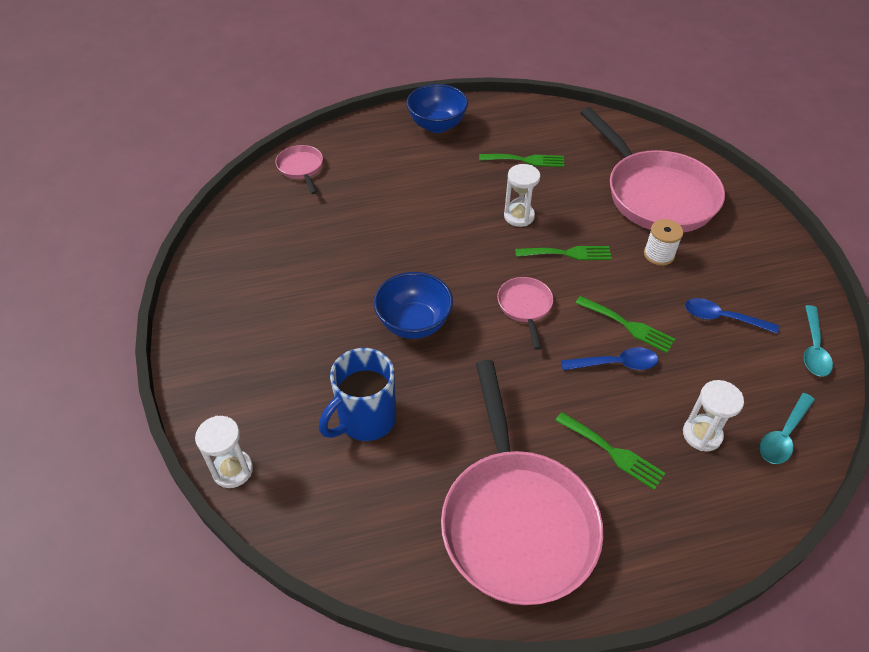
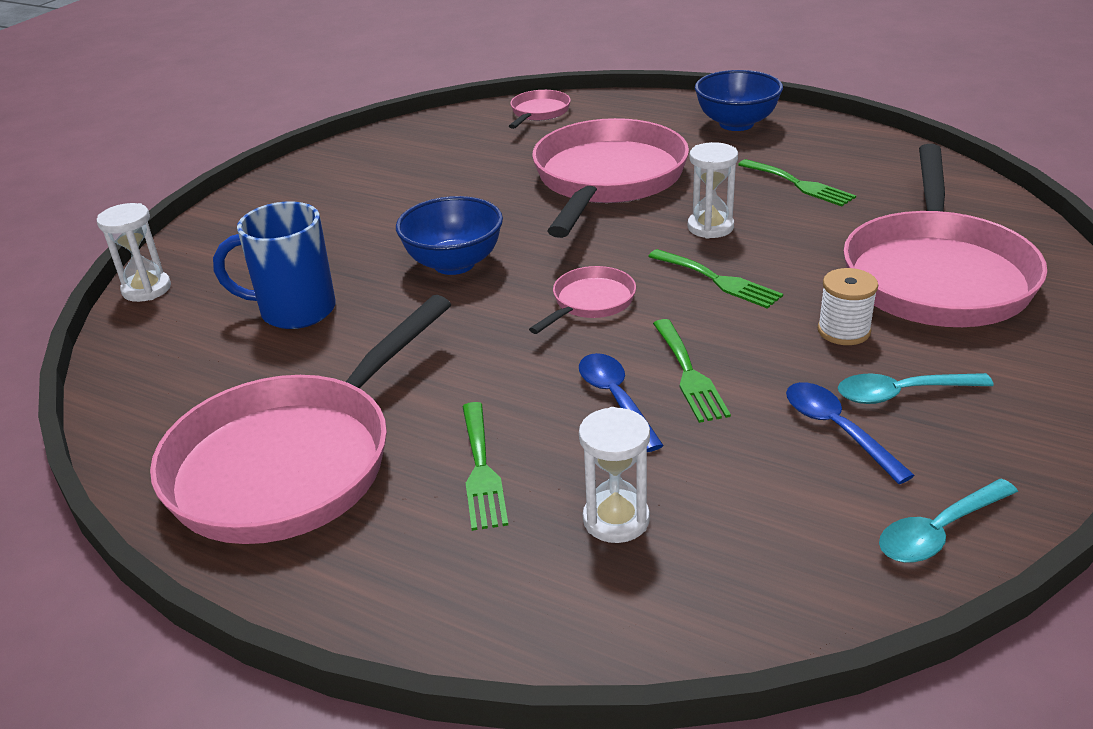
camera: 45 degrees right, 15 degrees down
blue spoon [561,347,658,370] -> blue spoon turned 150 degrees counterclockwise [579,353,664,452]
turquoise spoon [759,393,815,464] -> turquoise spoon moved to [838,373,994,404]
none -> pink pan [532,118,689,238]

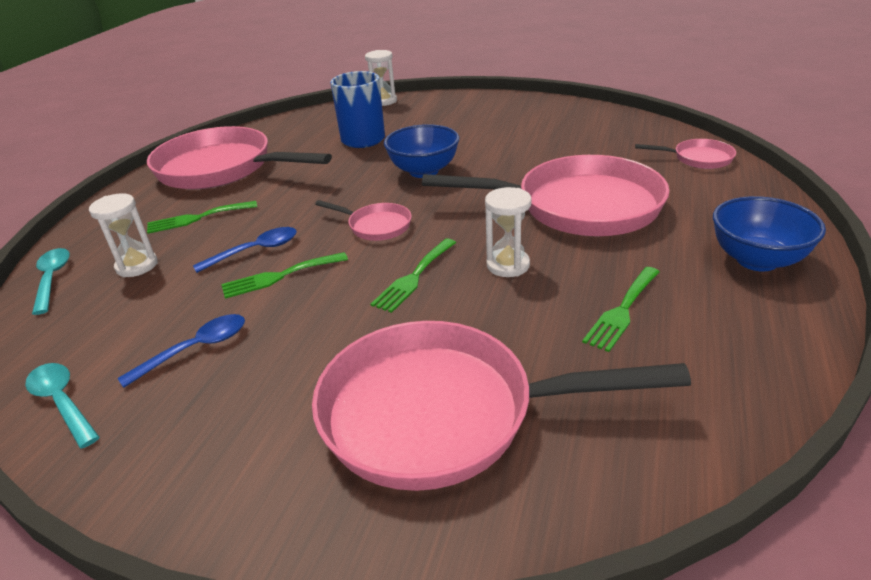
camera: 80 degrees right, 0 degrees up
white spool [817,268,878,345] -> none
turquoise spoon [838,373,994,404] -> turquoise spoon moved to [32,248,70,315]

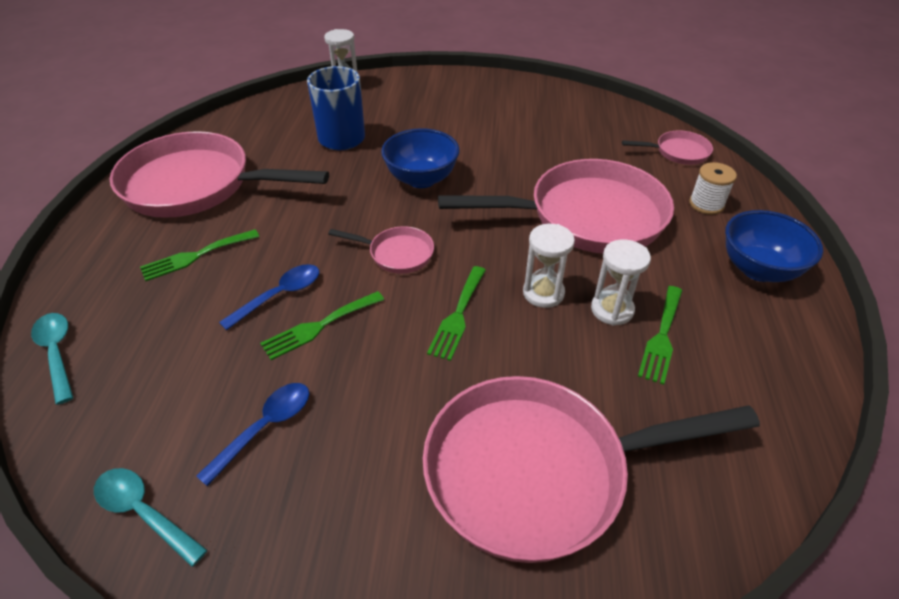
camera: 15 degrees left, 10 degrees up
white hourglass [89,193,158,277] -> white hourglass moved to [591,239,651,326]
none -> white spool [689,162,737,215]

